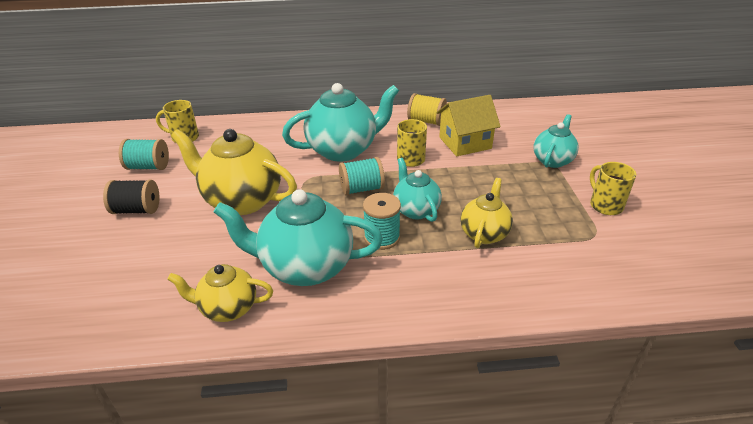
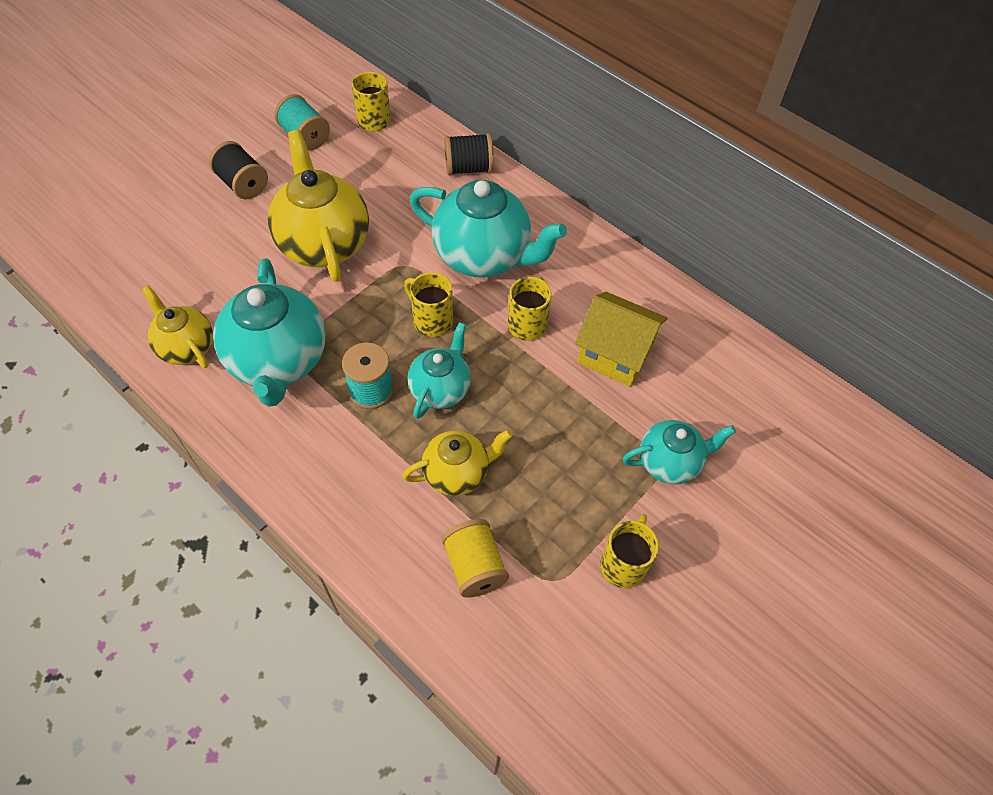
camera: 45 degrees right, 20 degrees up
turquoise teapot [214,189,383,286] -> turquoise teapot turned 150 degrees counterclockwise [213,258,326,407]
turquoise spool [339,157,385,195] -> yellow mug [404,272,453,337]
yellow spool [407,93,447,126] -> yellow spool moved to [442,519,509,598]
none -> black spool [444,133,494,175]

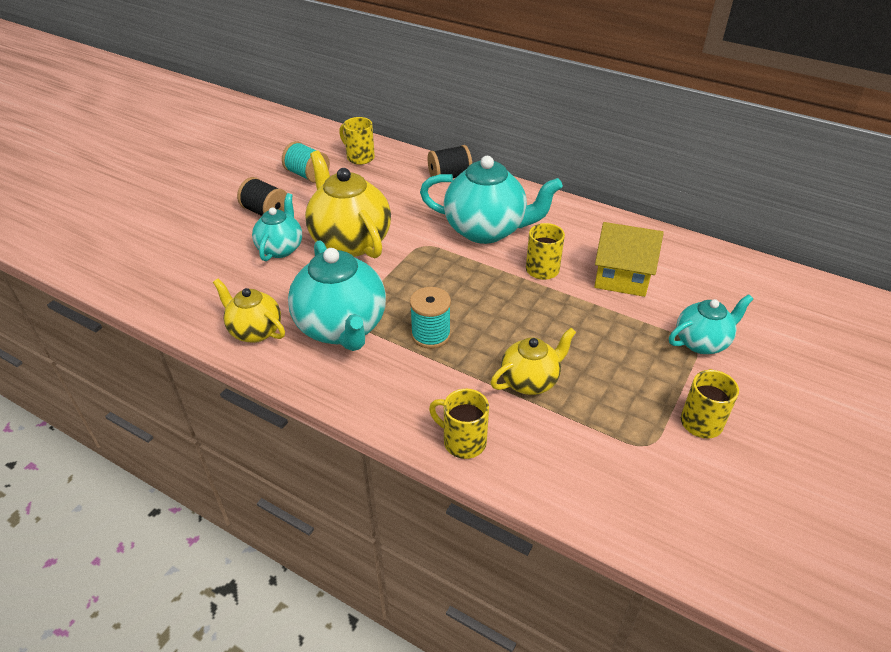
camera: 10 degrees left, 15 degrees down
yellow mug [404,272,453,337] -> yellow mug moved to [429,389,489,459]
turquoise teapot [408,322,471,419] -> turquoise teapot moved to [252,193,302,261]
yellow spool [442,519,509,598] -> none

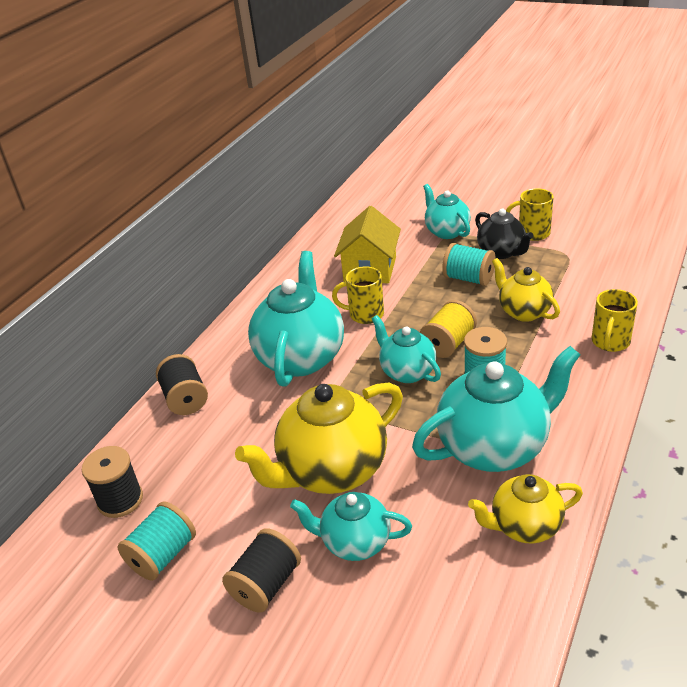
camera: 90 degrees left, 5 degrees down
yellow teapot [213,279,285,343] -> yellow teapot turned 45 degrees clockwise [468,474,583,543]
yellow mug [339,117,375,165] -> black spool [82,446,143,518]
none -> turquoise teapot [372,315,441,383]
none -> yellow spool [420,300,477,358]
none -> turquoise spool [442,243,496,286]
none -> black teapot [475,209,533,259]

